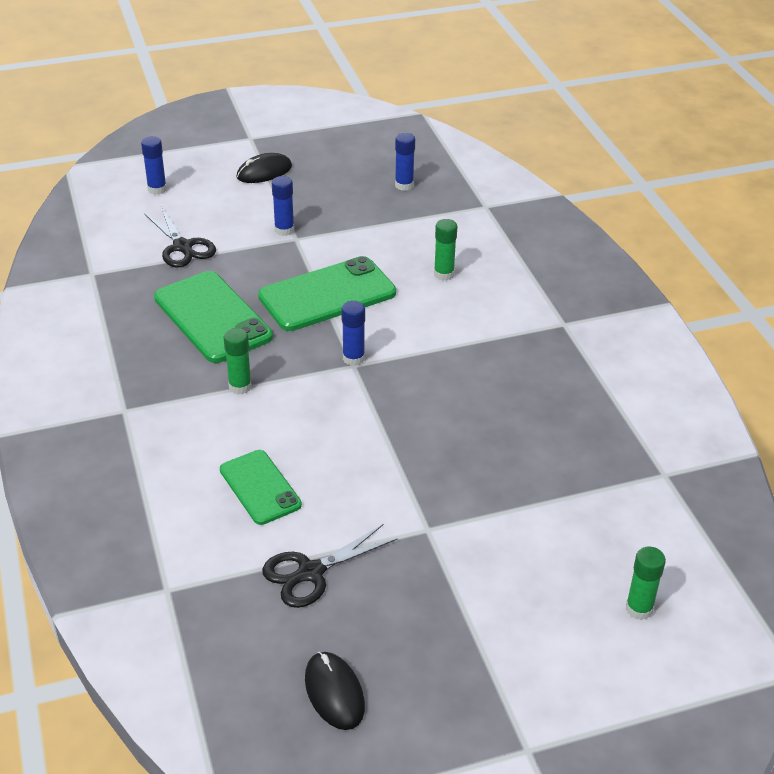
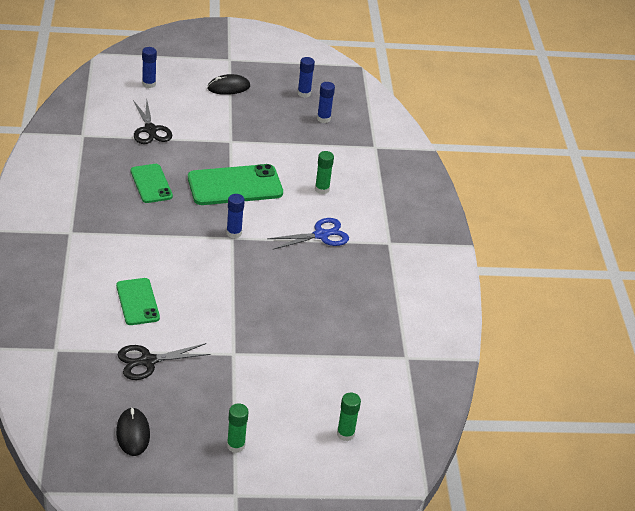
camera: 10 degrees right, 0 degrees up
green phone [154,271,273,363] -> green phone [131,164,173,203], size x0.61
green glue stick [224,328,252,394] -> green glue stick moved to [227,403,249,453]
blue glue stick [272,176,294,236] -> blue glue stick moved to [298,57,315,98]
none -> blue scissors [267,218,349,250]

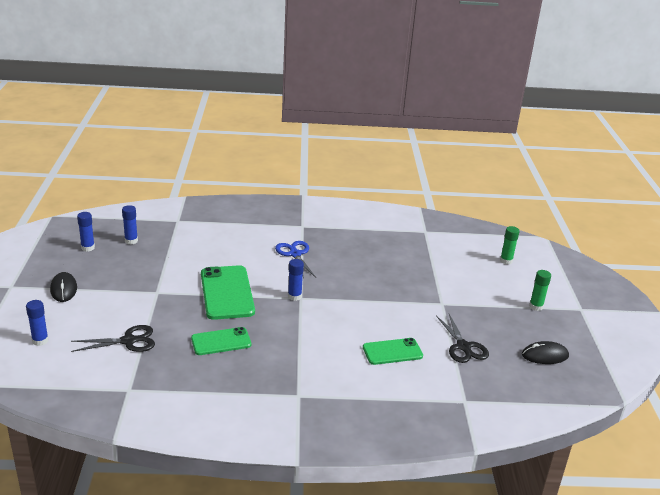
camera: 85 degrees left, 10 degrees down
green glue stick [315,151,334,194] -> none

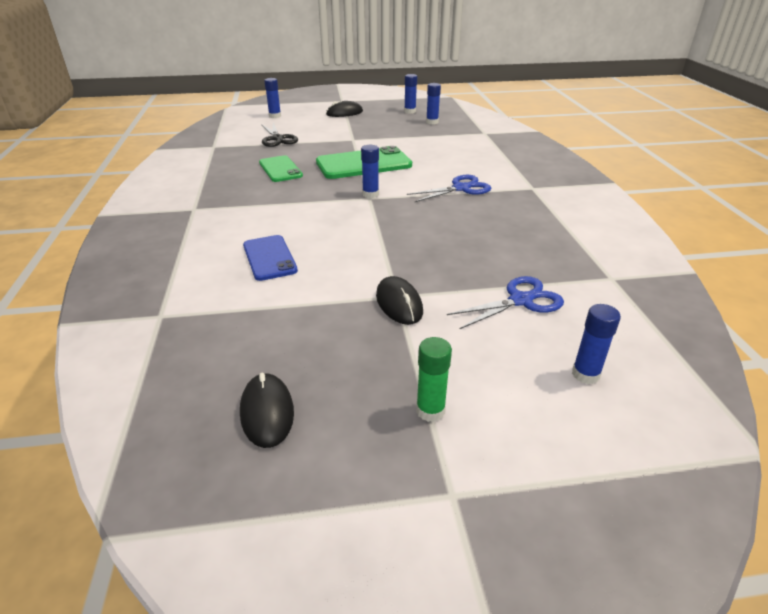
camera: 85 degrees right, 5 degrees up
green phone [363,338,423,365] -> blue phone [243,235,298,281]
black scissors [436,314,489,363] -> none
green glue stick [500,226,519,264] -> blue glue stick [572,304,621,384]
none -> black mouse [376,276,423,325]
none -> blue scissors [447,276,564,329]

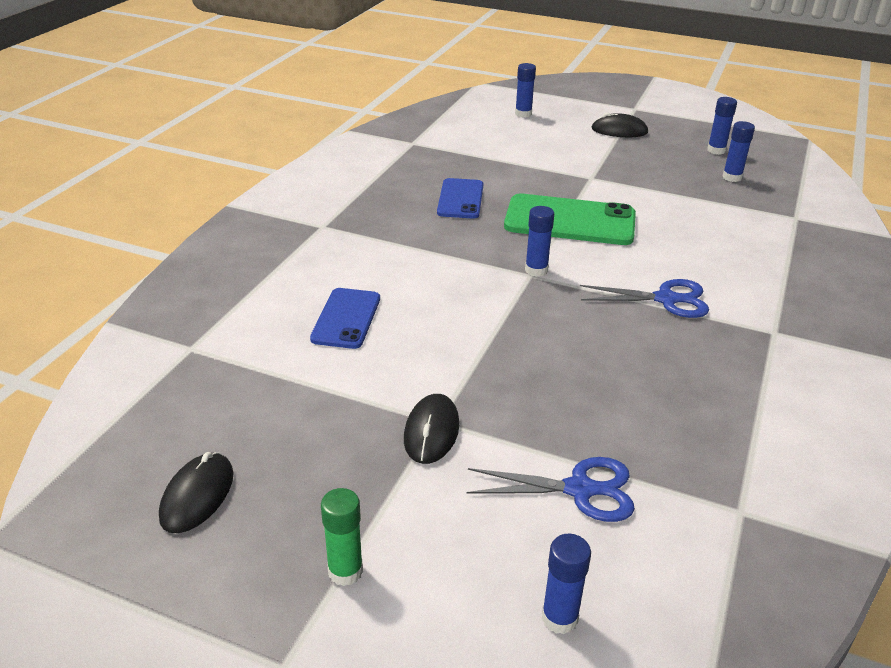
camera: 30 degrees right, 0 degrees up
green phone [259,155,303,182] -> blue phone [437,178,484,219]
black scissors [261,123,298,147] -> none

